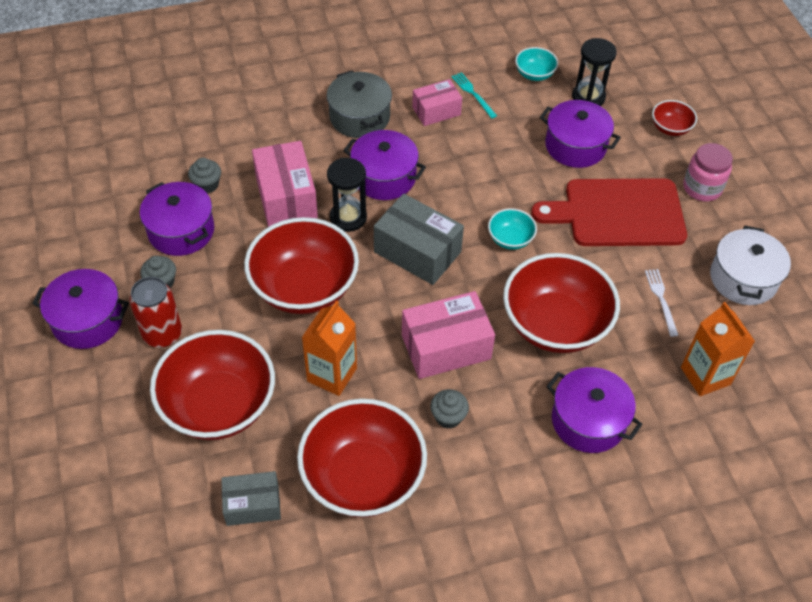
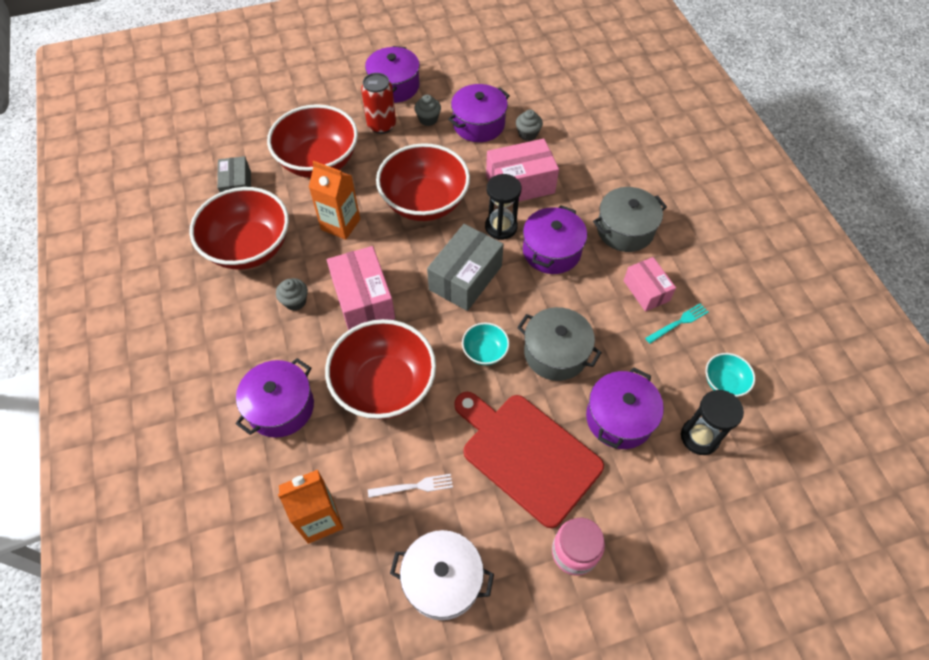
camera: 90 degrees right, 5 degrees up
red cutting board [531,178,687,246] -> red cutting board turned 45 degrees counterclockwise [454,392,604,528]
red bowl [652,100,697,136] -> none
none -> grey pot [517,307,602,381]

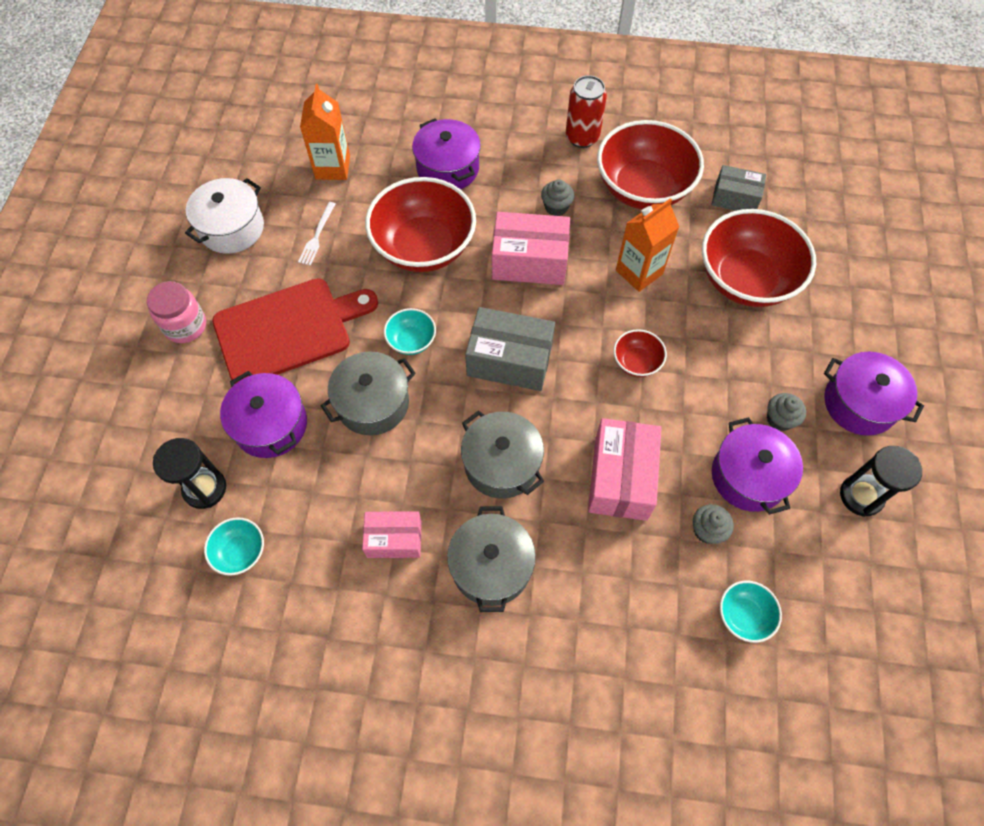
camera: 115 degrees right, 5 degrees up
red can [361,73,396,134] -> red can moved to [566,75,607,148]
red bowl [376,143,470,221] -> red bowl [614,329,667,377], size x0.46
grey box [427,224,504,311] -> grey box turned 45 degrees counterclockwise [465,307,555,391]
black hourglass [485,174,521,240] -> black hourglass moved to [840,446,922,517]
purple pot [523,205,587,274] -> grey pot [461,410,544,499]
turquoise fork [645,303,708,344] -> none
none -> turquoise bowl [720,581,782,643]

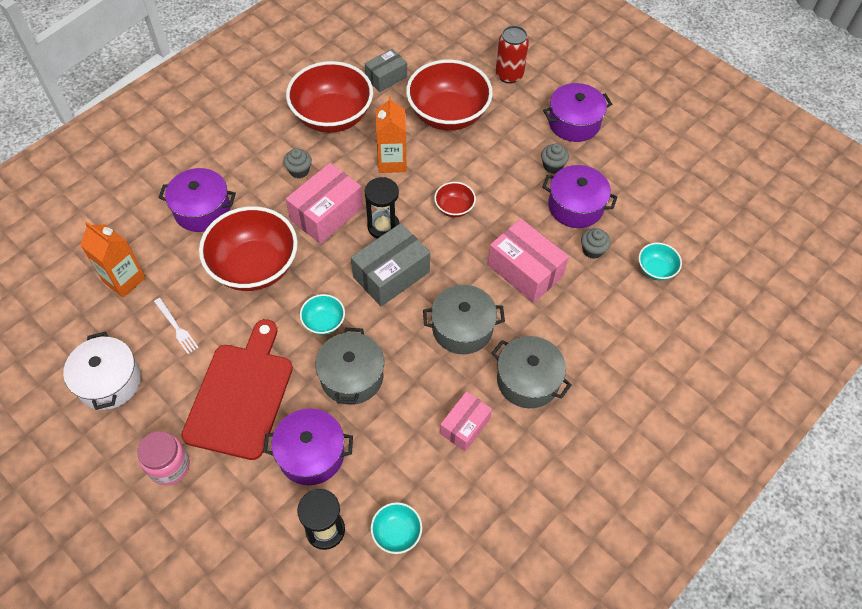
camera: 55 degrees left, 5 degrees down
red can [566,75,607,148] -> red can moved to [496,26,529,84]
black hourglass [840,446,922,517] -> black hourglass moved to [365,177,400,239]

